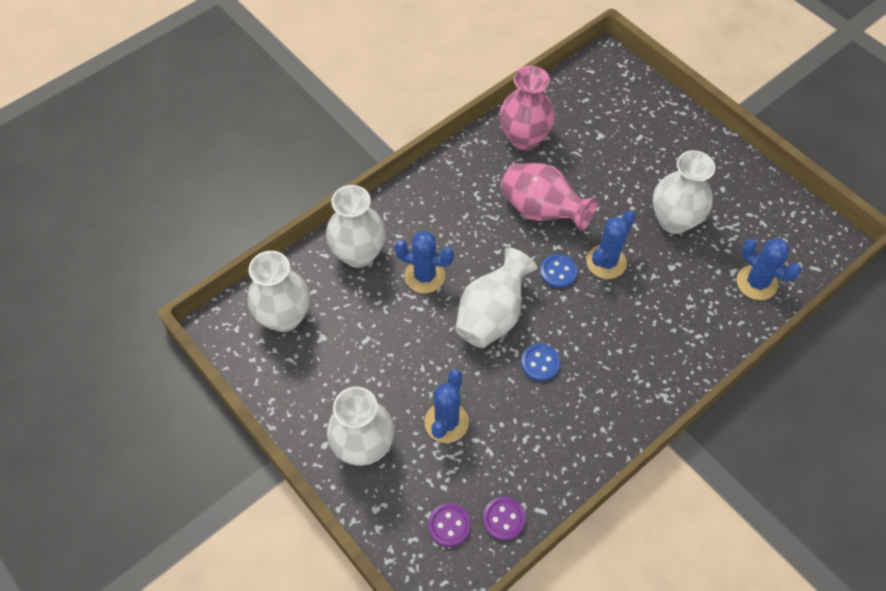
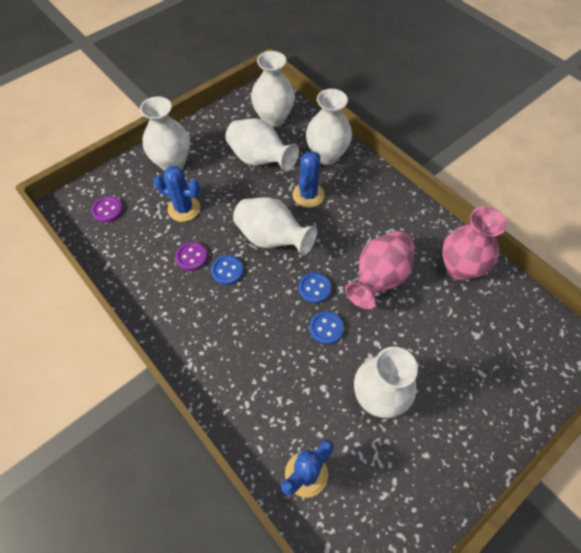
camera: 90 degrees right, 0 degrees up
purple button [483,497,526,541] -> purple button moved to [175,242,208,271]
blue cactus [586,211,636,279] -> blue button [310,311,344,345]
none -> white vase [225,118,299,172]

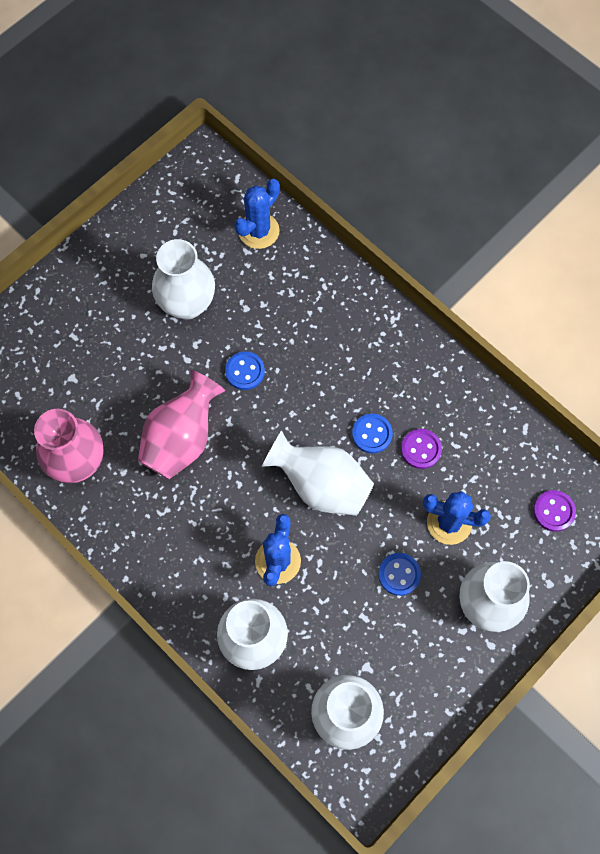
camera: 175 degrees right, 10 degrees up
white vase [225,118,299,172] -> none
blue button [298,273,331,303] -> blue button moved to [378,553,421,596]

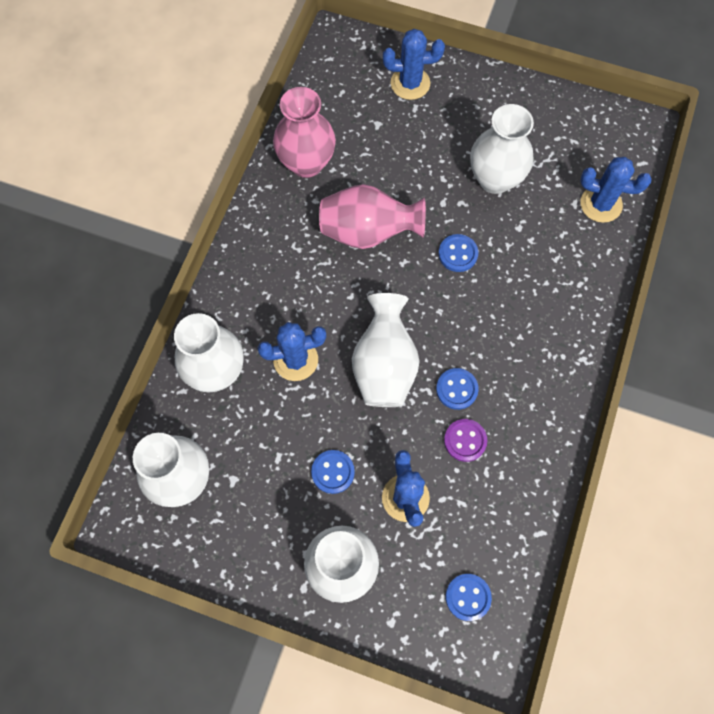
camera: 65 degrees right, 0 degrees up
purple button [533,490,576,532] -> blue button [446,574,492,621]
none -> blue cactus [383,29,445,100]

